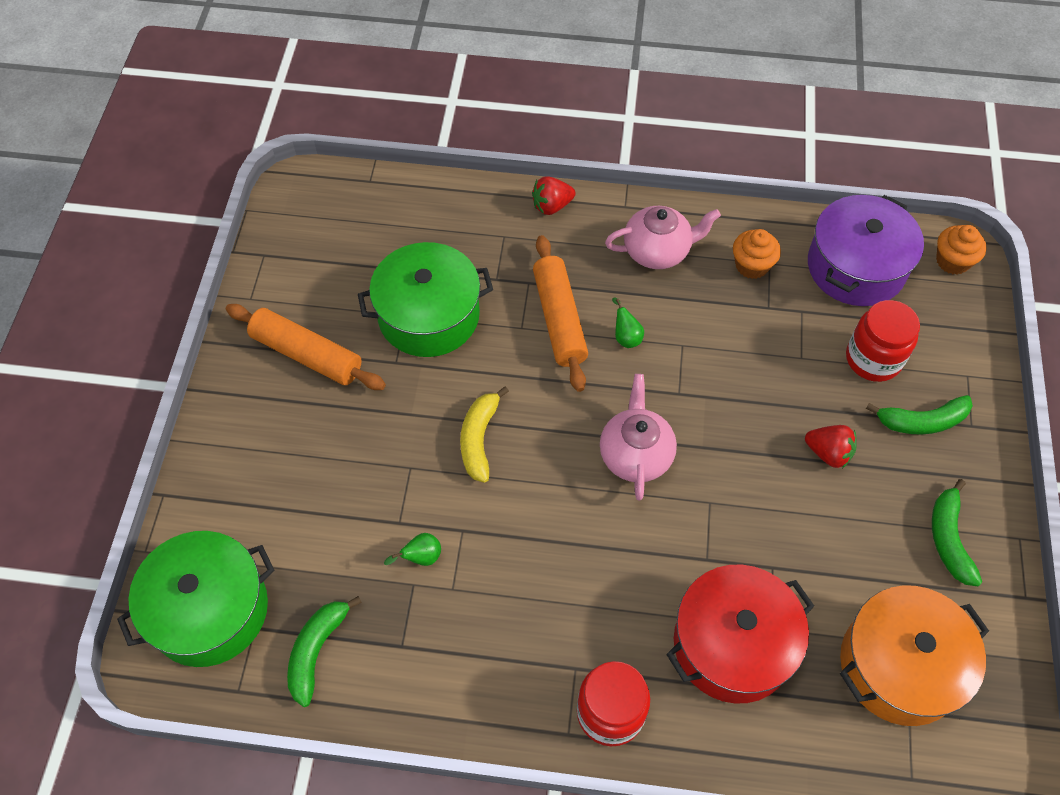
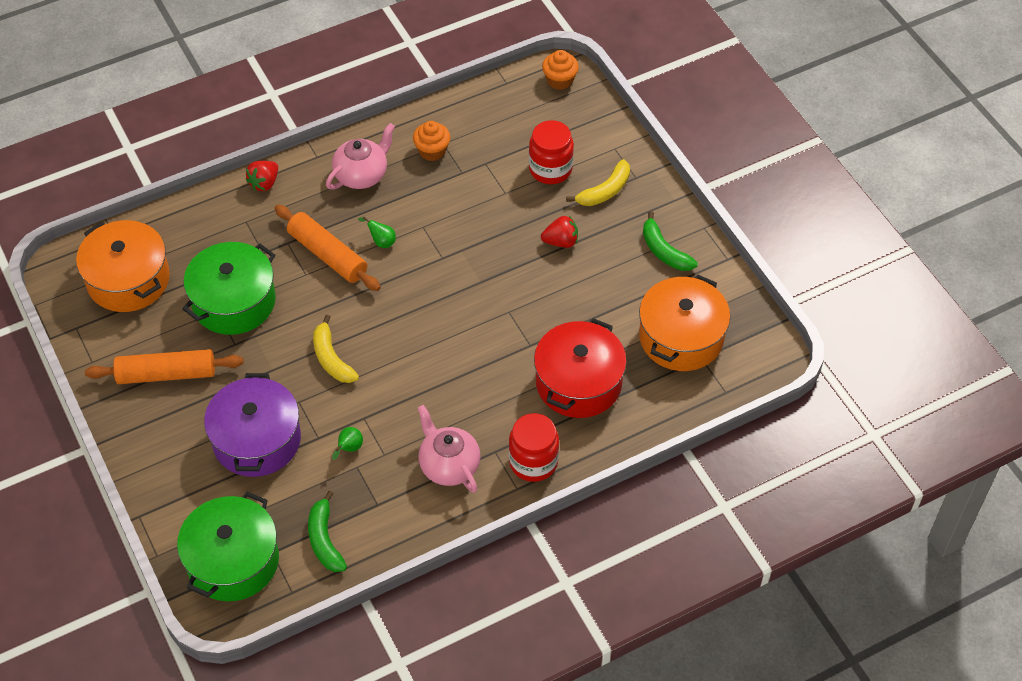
camera: 35 degrees left, 5 degrees down
pink teapot [600,374,677,501] -> pink teapot moved to [418,405,480,493]
purple pot [808,195,924,306] -> purple pot moved to [204,373,301,477]
green banana [866,395,973,434] -> yellow banana [566,159,630,206]
none -> orange pot [76,220,170,312]

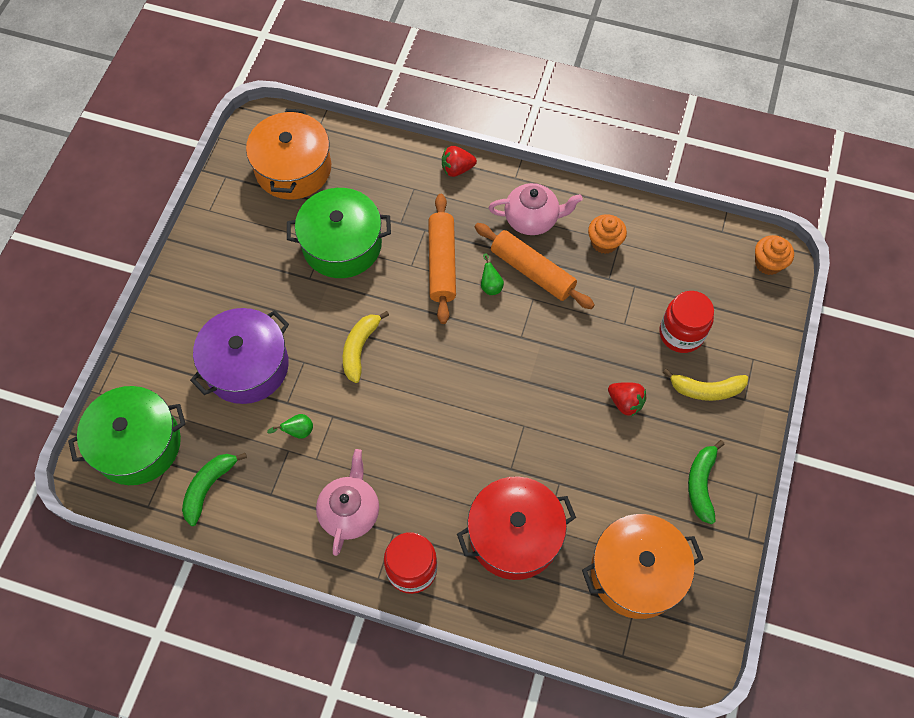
camera: 45 degrees right, 10 degrees up
orange rolling pin [85,349,244,384] -> orange rolling pin moved to [475,223,595,309]

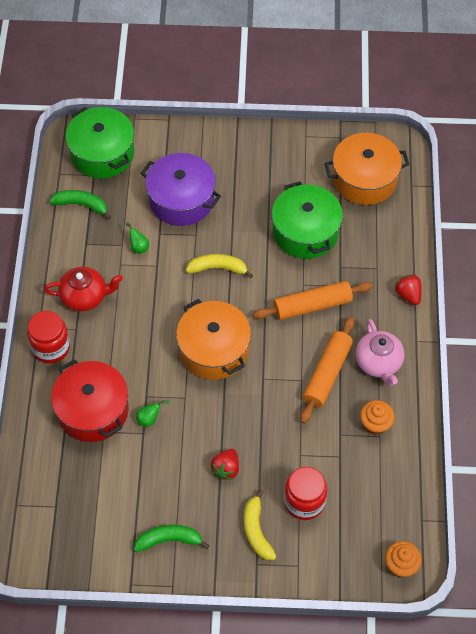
camera: 75 degrees right, 5 degrees down
pink teapot [316,449,379,556] -> red teapot [44,267,123,311]
green pear [481,253,504,295] -> green pear moved to [136,400,170,427]
orange pot [582,514,703,619] -> orange pot moved to [176,299,251,380]

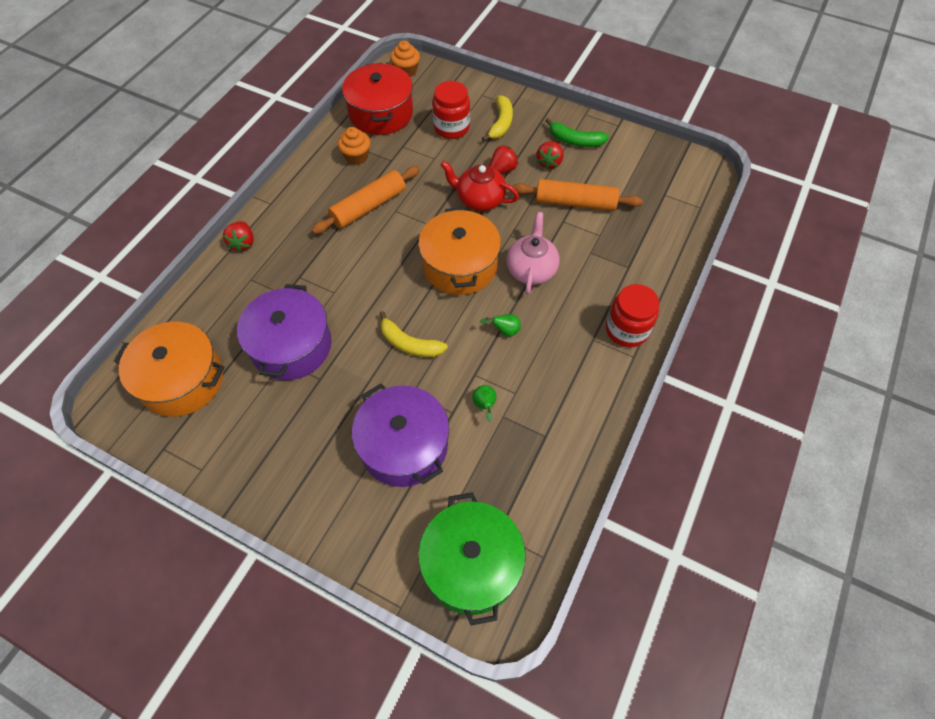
camera: 155 degrees left, 0 degrees up
red teapot [44,267,123,311] -> red teapot moved to [441,161,519,211]
green banana [49,190,111,220] -> none
red pot [51,359,129,442] -> red pot moved to [342,63,413,135]
green pear [136,400,170,427] -> green pear moved to [480,314,521,337]
orange rolling pin [253,281,373,320] -> orange rolling pin moved to [513,179,643,211]
green pot [272,181,343,259] -> purple pot [237,284,331,380]
pink teapot [356,319,404,386] -> pink teapot moved to [506,212,559,294]
none -> red strawberry [537,141,563,169]

